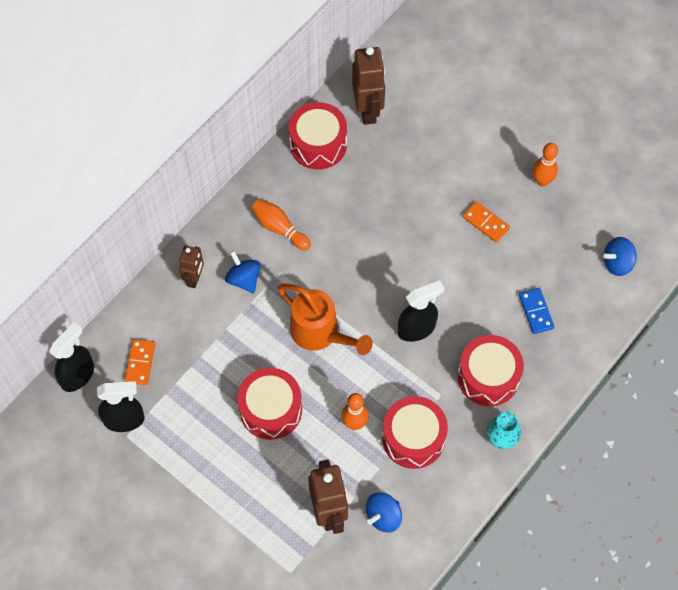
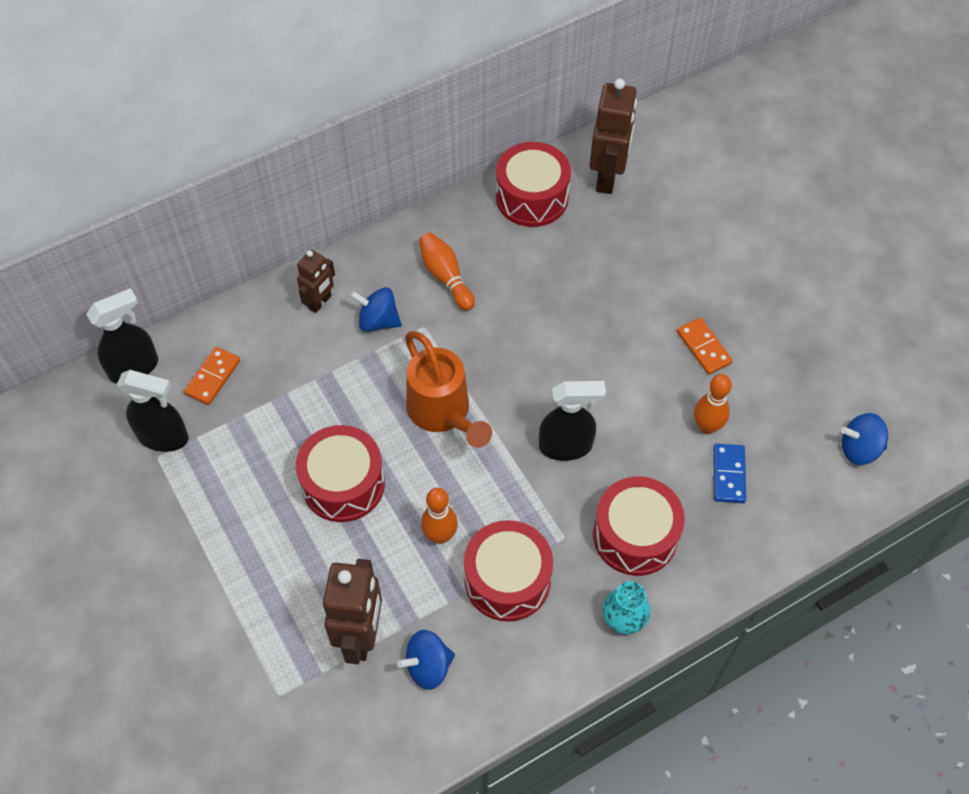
camera: 20 degrees right, 5 degrees down
blue spinning top [225,251,261,293] -> blue spinning top turned 60 degrees counterclockwise [350,287,402,332]
orange bowling pin [533,143,558,186] -> orange bowling pin moved to [694,374,732,434]

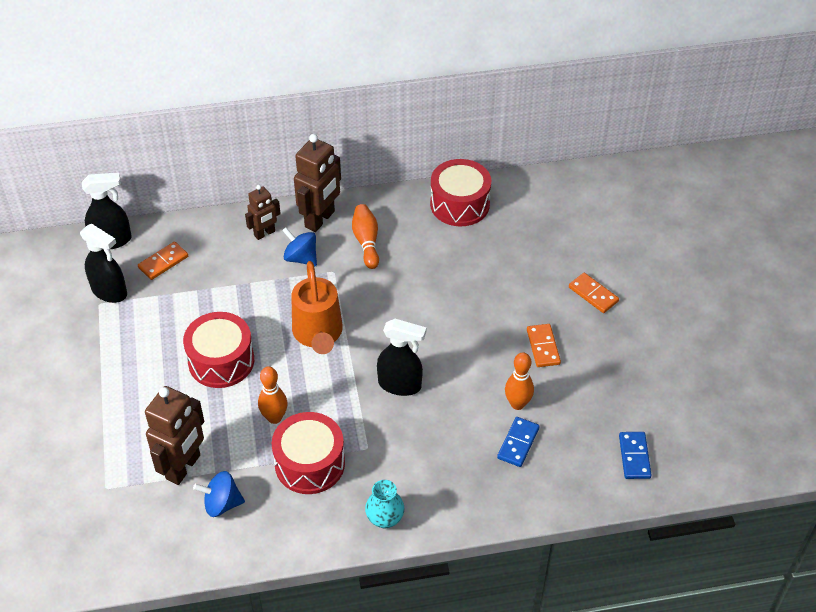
camera: 20 degrees right, 10 degrees down
brown robot [590,78,637,194] -> brown robot moved to [294,134,341,232]
red drum [593,477,685,576] -> none
blue spinning top [841,413,888,465] -> blue domino [619,432,651,479]
none -> orange domino [569,273,619,313]

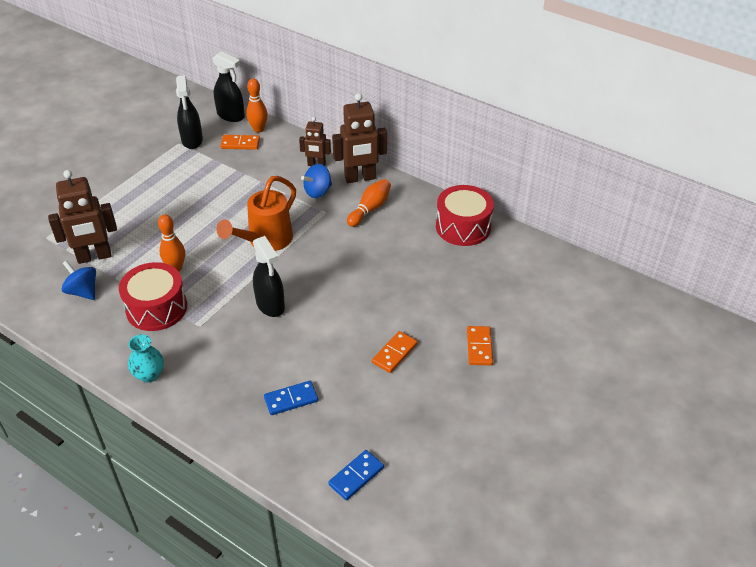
camera: 45 degrees right, 5 degrees down
red drum [183,312,254,388] -> none
blue spinning top [282,227,317,266] -> blue spinning top turned 120 degrees counterclockwise [301,164,332,198]
orange bowling pin [505,352,534,410] -> orange bowling pin moved to [246,78,268,133]

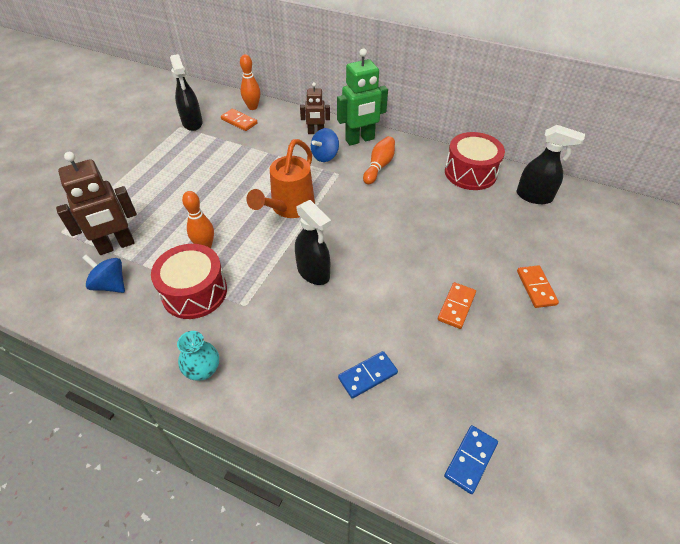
camera: 10 degrees left, 5 degrees up
black spray bottle [212,51,245,122] -> black spray bottle moved to [517,125,585,204]
orange domino [220,135,260,150] -> orange domino turned 45 degrees clockwise [221,109,258,131]
brown robot [332,93,387,183] -> green robot [337,48,388,146]

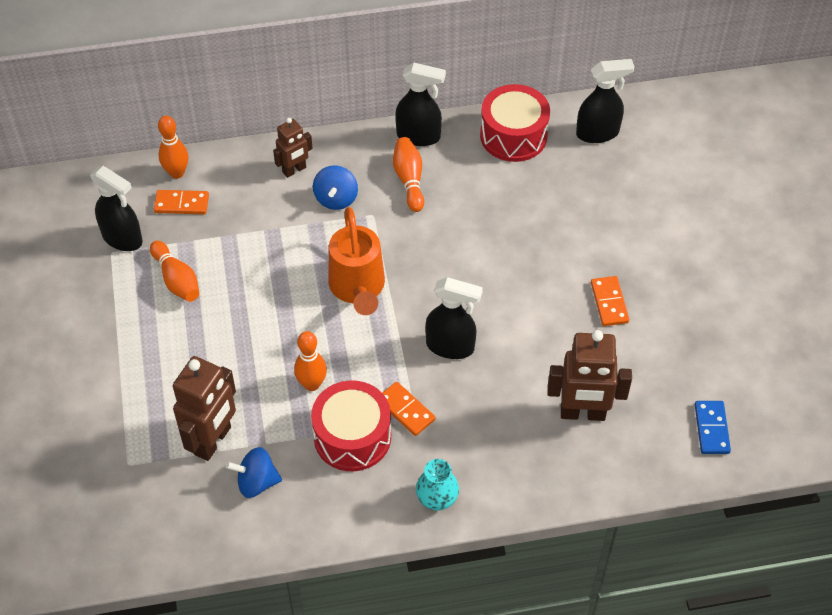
camera: 35 degrees left, 5 degrees up
green robot [337,48,388,146] -> none
blue domino [338,351,398,399] -> brown robot [547,330,632,421]
orange domino [517,265,559,308] -> orange domino moved to [382,382,436,436]
none -> orange bowling pin [150,241,199,302]
none -> black spray bottle [395,63,446,146]

